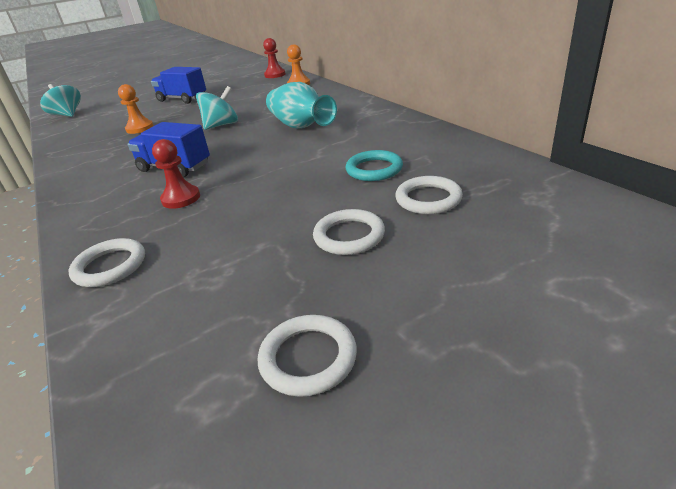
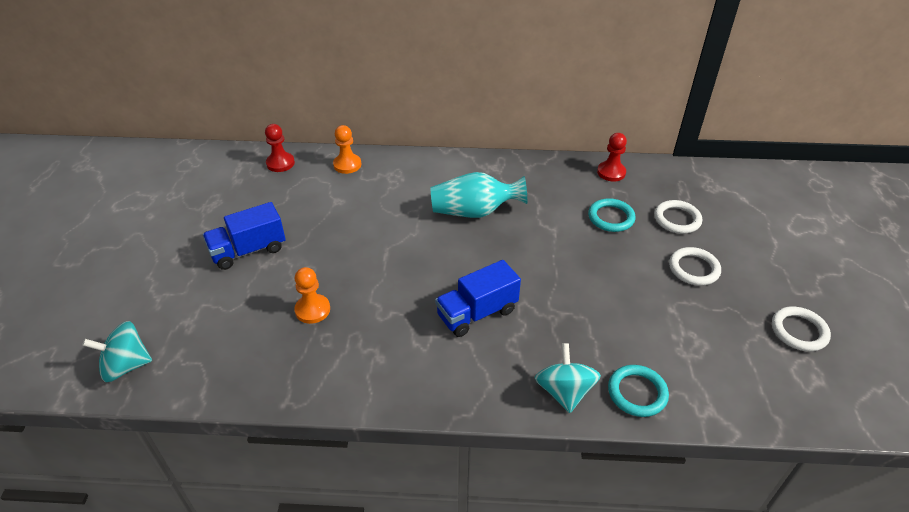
camera: 60 degrees left, 10 degrees up
white ring [69,238,145,287] -> turquoise ring [608,365,669,417]
red pawn [152,139,200,209] -> red pawn moved to [597,133,627,182]
turquoise spinning top [196,86,238,130] -> turquoise spinning top moved to [535,343,601,413]

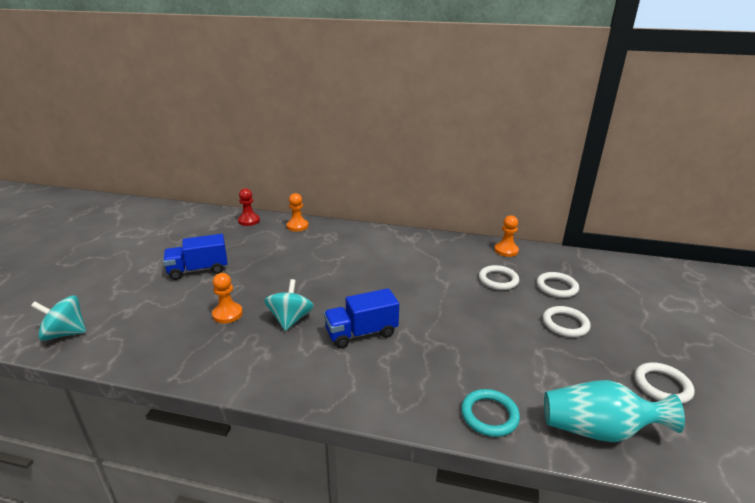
camera: 10 degrees right, 15 degrees down
turquoise vase [431,172,527,218] -> turquoise vase moved to [544,380,685,442]
turquoise spinning top [535,343,601,413] -> turquoise spinning top moved to [264,279,314,331]
turquoise ring [588,198,636,232] -> white ring [479,265,519,290]
red pawn [597,133,627,182] -> orange pawn [494,215,519,257]

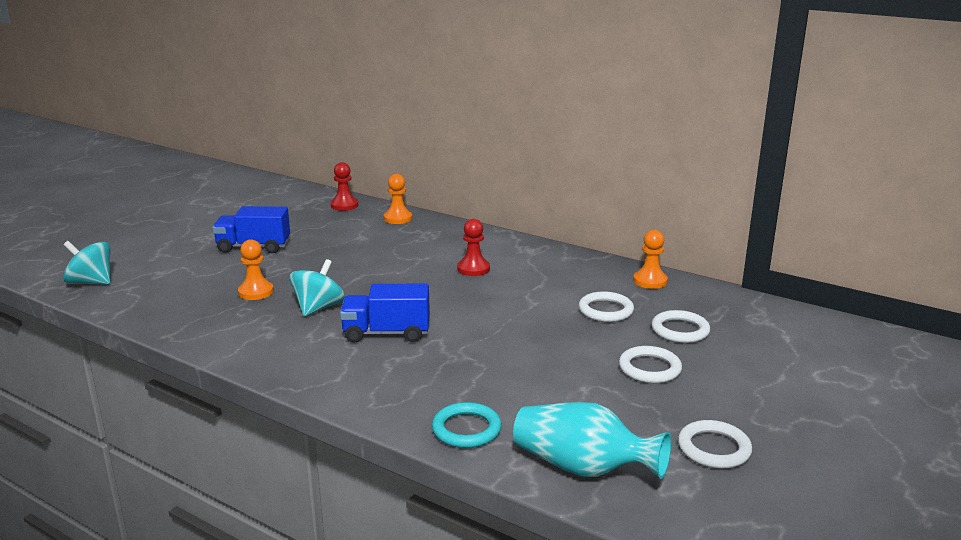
camera: 20 degrees right, 5 degrees down
none -> red pawn [457,219,490,276]

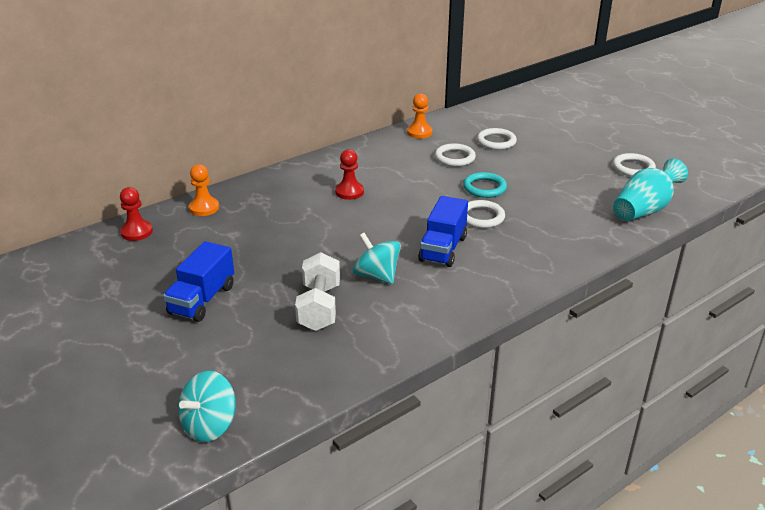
camera: 70 degrees left, 10 degrees up
orange pawn [238,239,274,300] -> white dumbbell [295,252,340,331]
turquoise ring [432,402,502,448] -> turquoise ring moved to [463,172,507,198]
white ring [619,346,682,383] -> white ring moved to [467,200,505,228]

